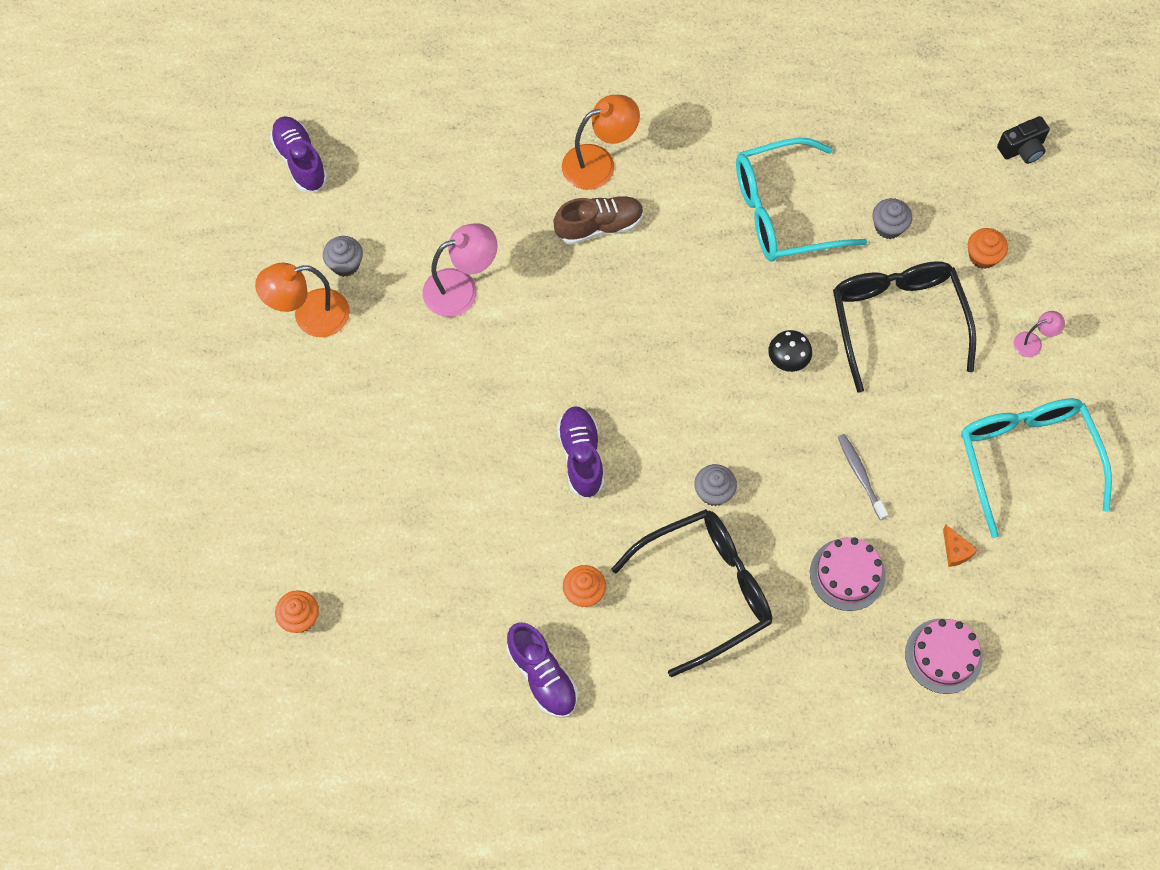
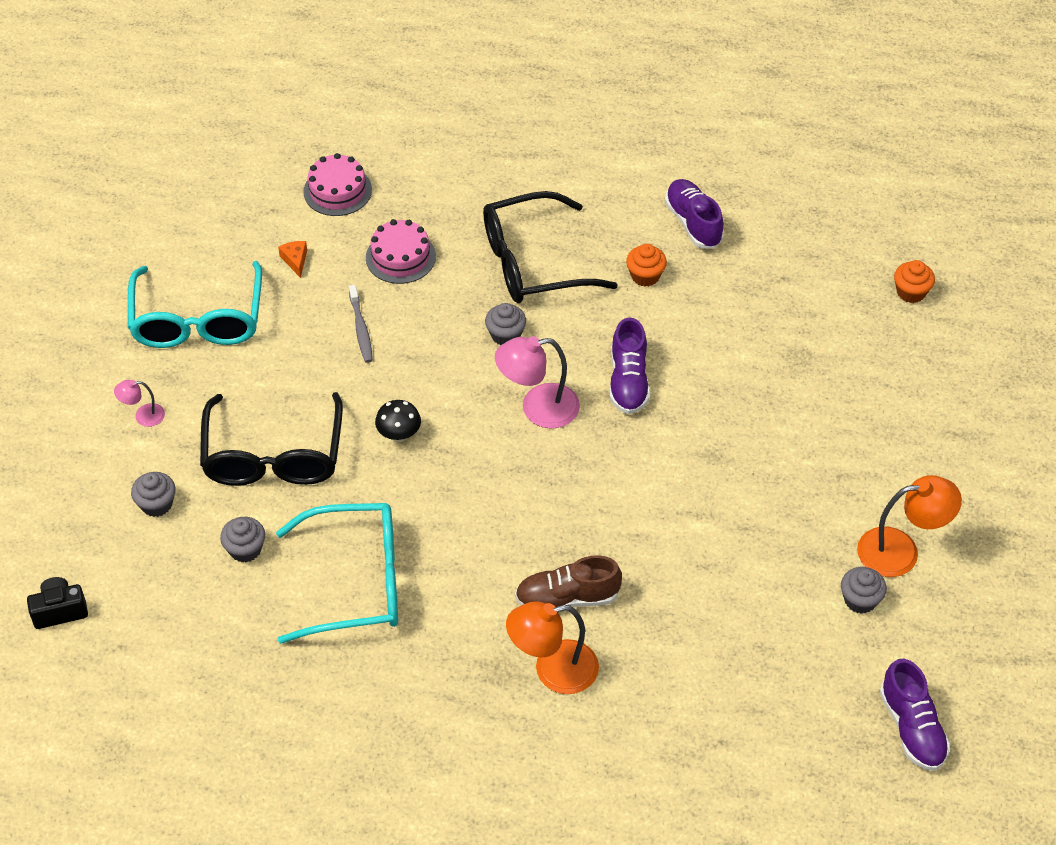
camera: 170 degrees left, 15 degrees down
pink lamp [422,223,498,317] -> pink lamp moved to [495,336,580,429]
orange cupcake [968,228,1008,269] -> grey cupcake [131,472,176,517]

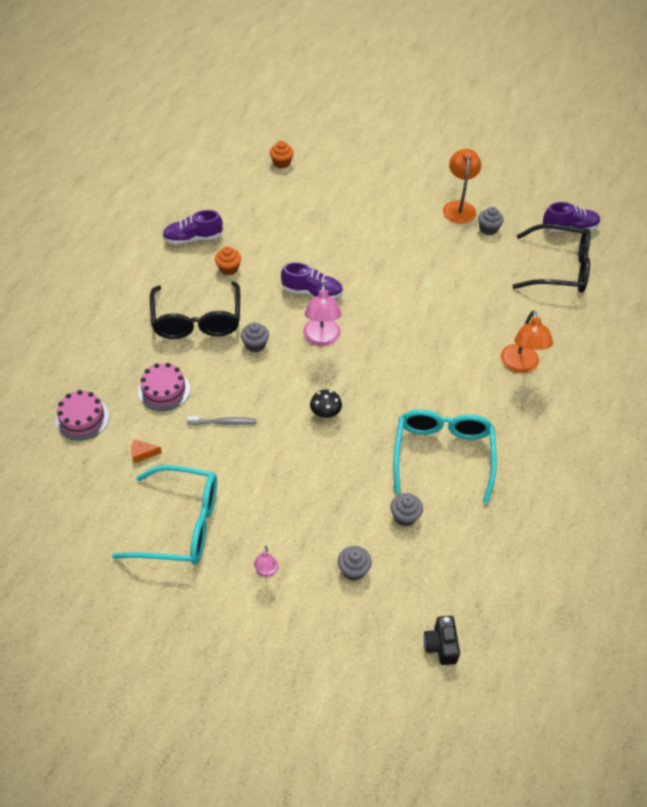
camera: 80 degrees left, 0 degrees up
black glasses [200,392,343,486] -> black glasses moved to [512,224,591,293]
brown shoe [515,555,622,607] -> none

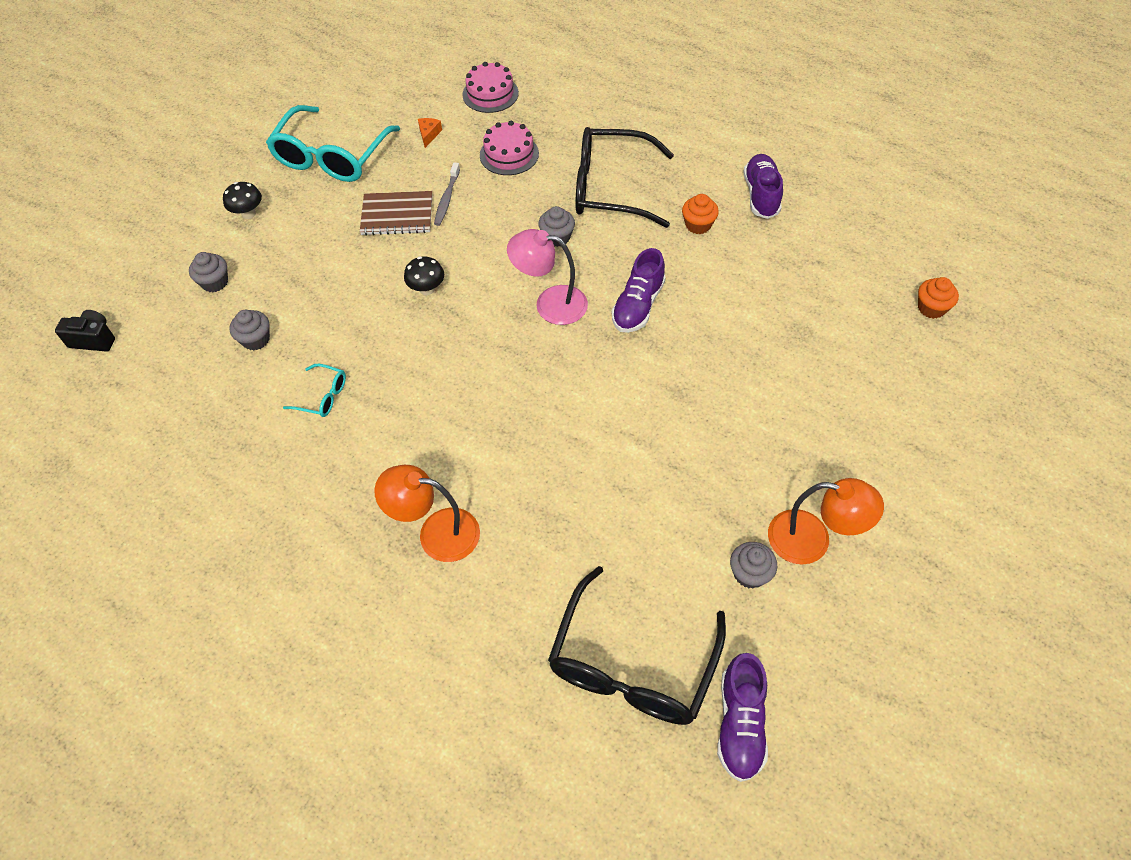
camera: 105 degrees right, 5 degrees up
pink lamp [254,546,279,577] -> black mushroom [223,182,262,219]
turquoise glasses [393,409,497,504] -> turquoise glasses [283,364,346,417], size x0.44
none -> brown notebook [360,191,432,236]

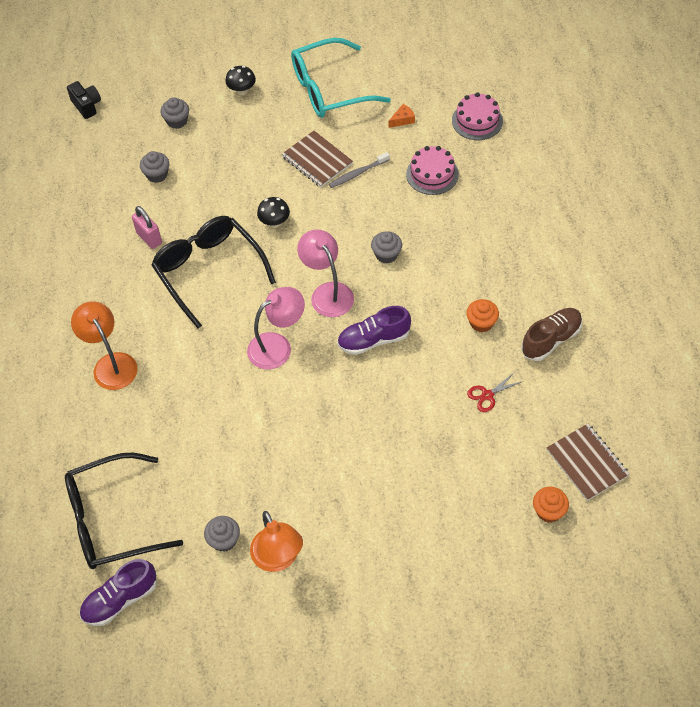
camera: 50 degrees right, 0 degrees up
turquoise glasses [283,364,346,417] -> pink padlock [132,206,162,249]
black glasses [575,127,674,228] -> black glasses moved to [151,216,276,328]
purple shoe [744,154,783,219] -> brown shoe [521,308,582,361]
none -> pink lamp [247,287,305,370]
none -> red scissors [467,372,523,412]
none -> brown notebook [547,424,630,501]

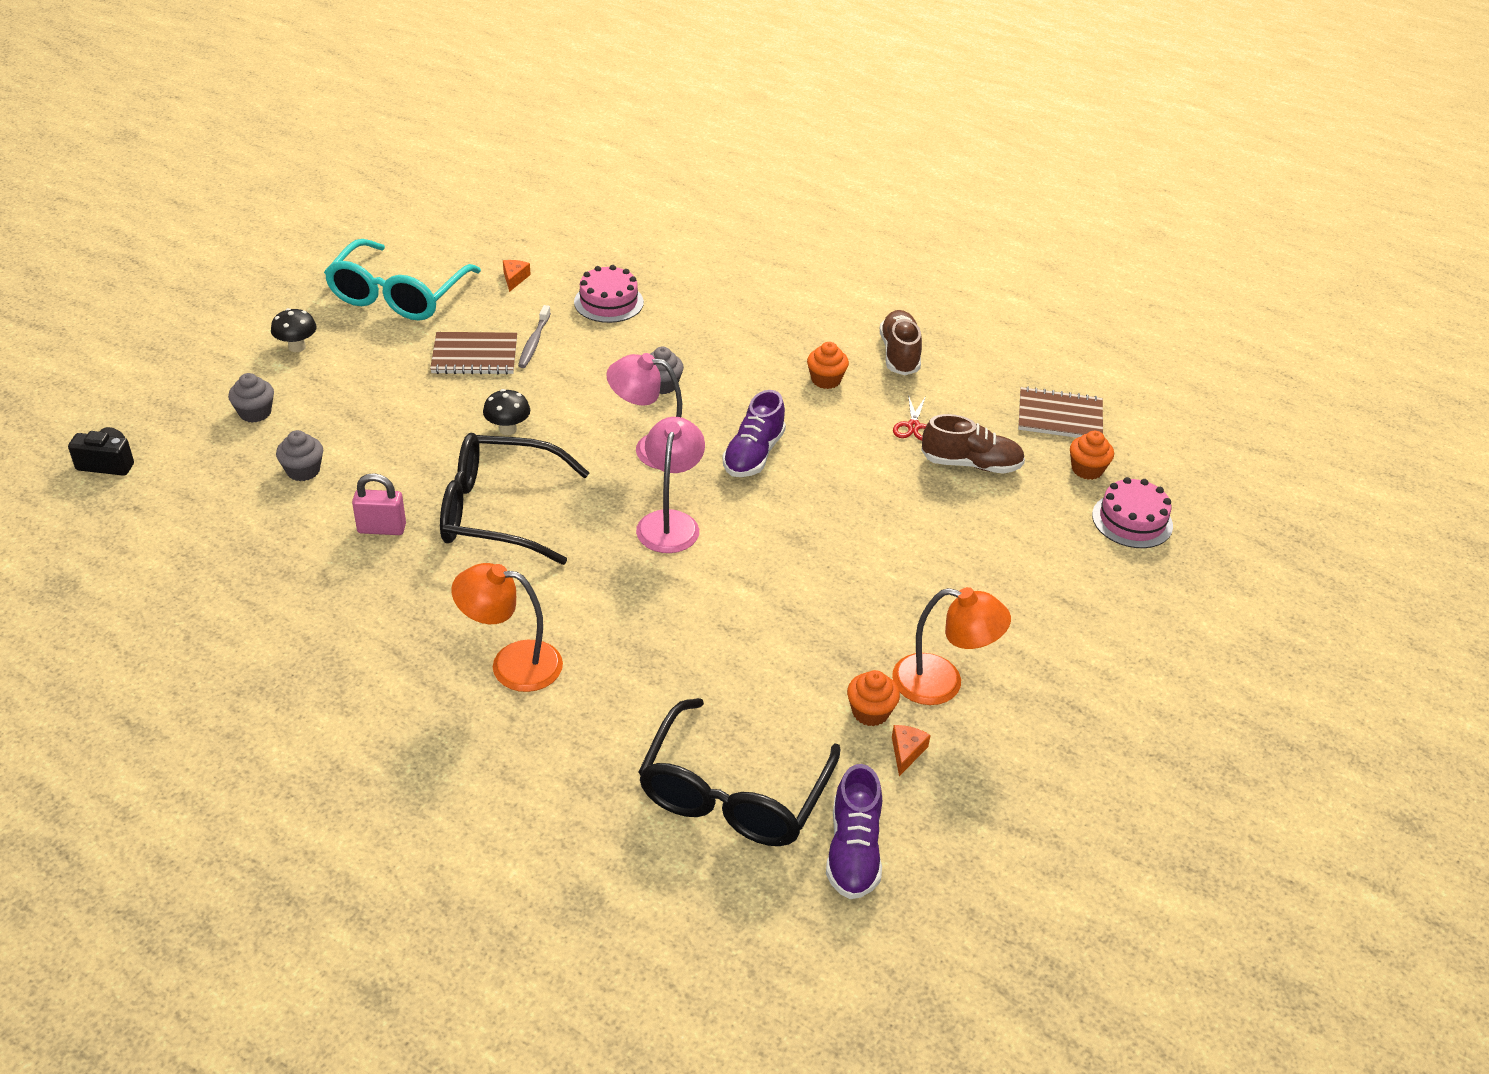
camera: 55 degrees left, 15 degrees down
grey cupcake [204,516,240,552] -> orange cupcake [847,670,900,726]
pink cake [452,92,503,140] -> pink cake moved to [1092,477,1173,548]
none -> orange cheese [892,725,931,776]
none -> brown shoe [921,414,1025,474]

